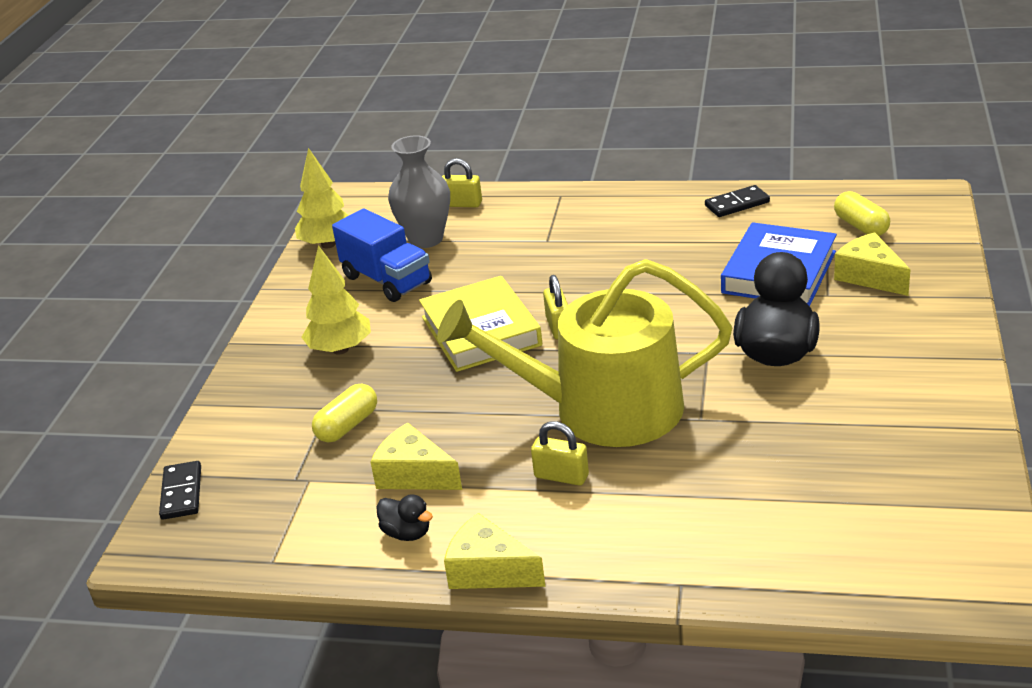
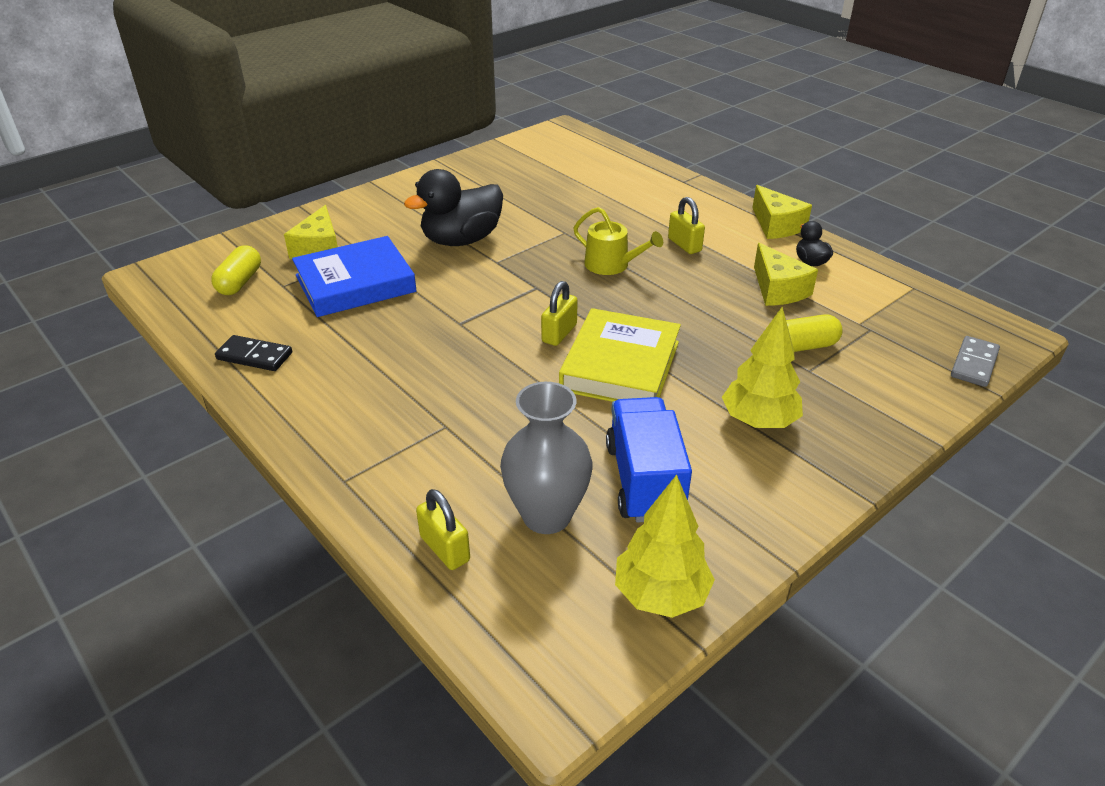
camera: 145 degrees left, 5 degrees up
black domino [159,461,201,520] -> grey domino [951,336,1000,387]
yellow watering can [437,259,732,447] -> yellow watering can [573,207,663,275], size x0.43

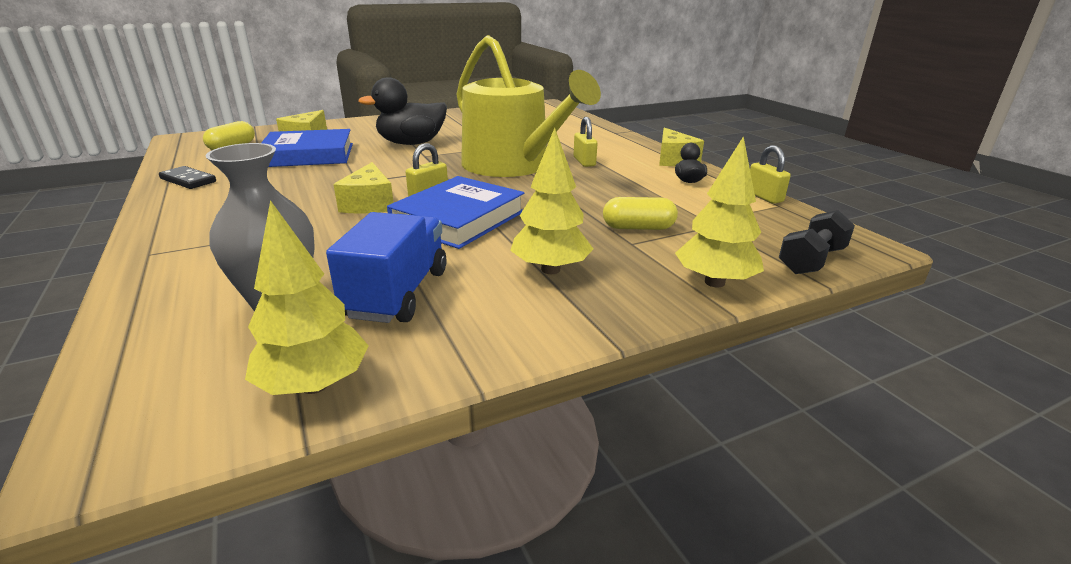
camera: 15 degrees right, 10 degrees down
yellow padlock [416,489,470,570] -> yellow padlock moved to [750,145,791,204]
yellow book [559,308,681,402] -> blue book [387,176,524,249]
yellow watering can [573,207,663,275] -> yellow watering can [456,35,601,177], size x2.33
yellow cheese [754,243,818,306] -> yellow cheese moved to [333,162,394,214]
grey domino [951,336,1000,387] -> black dumbbell [779,210,855,274]
none -> yellow tree [675,136,764,287]

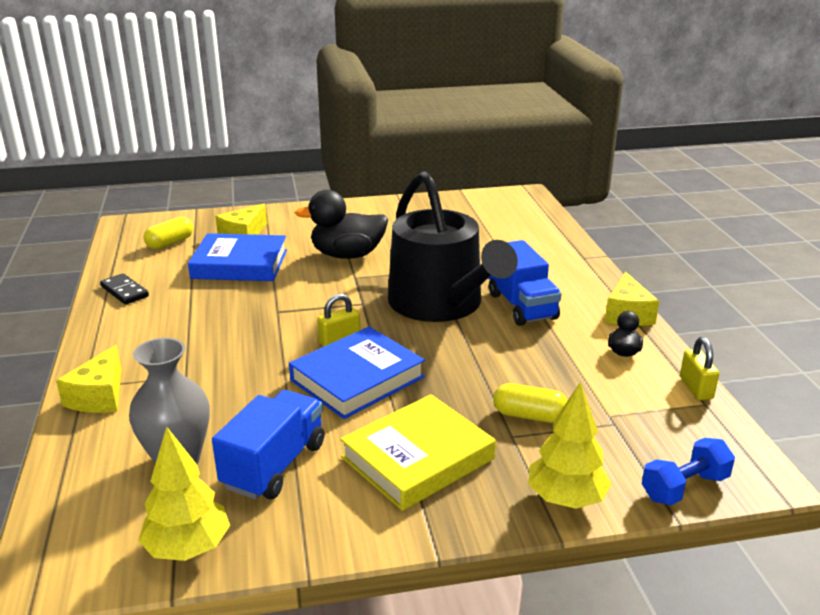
camera: 15 degrees right, 0 degrees up
yellow cheese [333,162,394,214] -> yellow cheese moved to [56,345,121,413]
yellow watering can [456,35,601,177] -> black watering can [388,171,518,322]
yellow tree [510,128,593,274] -> yellow book [340,394,496,511]
yellow padlock [574,117,597,167] -> blue truck [489,240,562,326]
black dumbbell [779,210,855,274] -> blue dumbbell [642,438,735,505]

